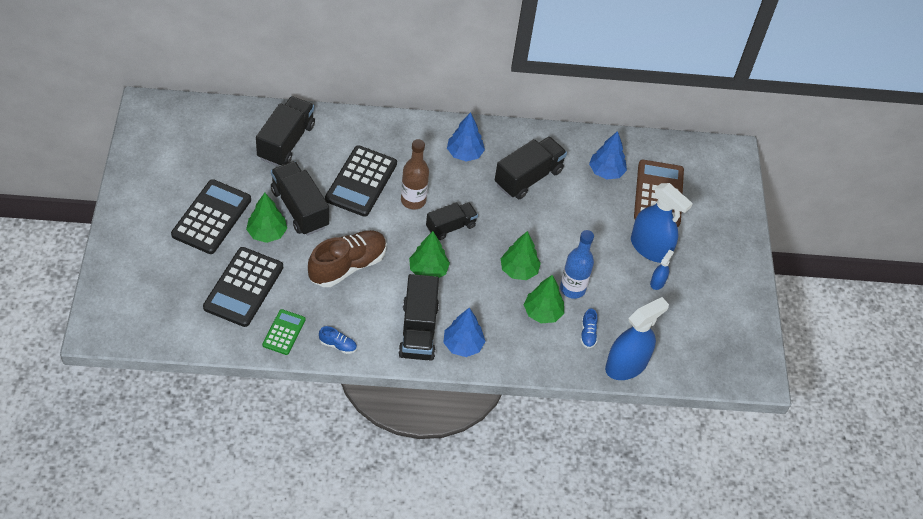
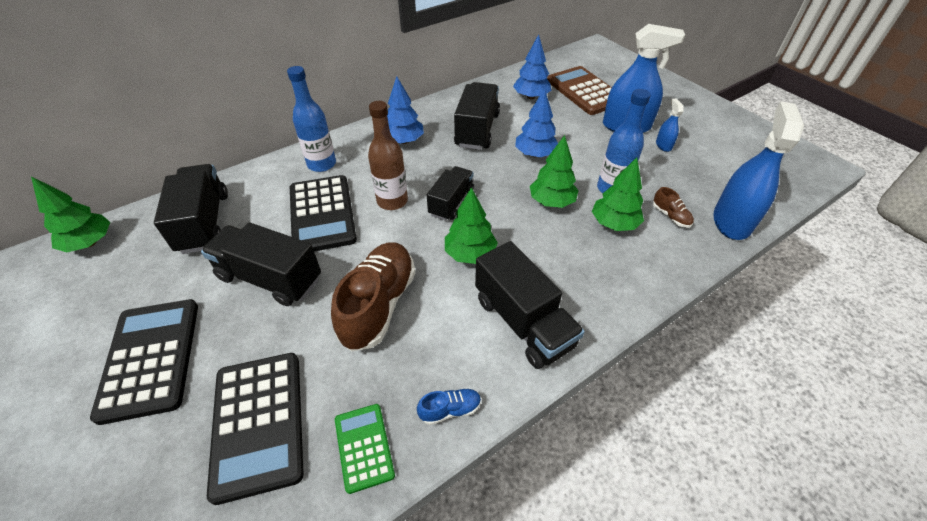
camera: 30 degrees left, 5 degrees down
green tree [246,193,287,243] -> green tree moved to [31,176,110,252]
blue tree [443,308,485,357] -> blue tree moved to [515,89,558,158]
blue shoe [580,308,598,348] -> brown shoe [653,187,694,228]
none -> blue bottle [287,66,336,172]

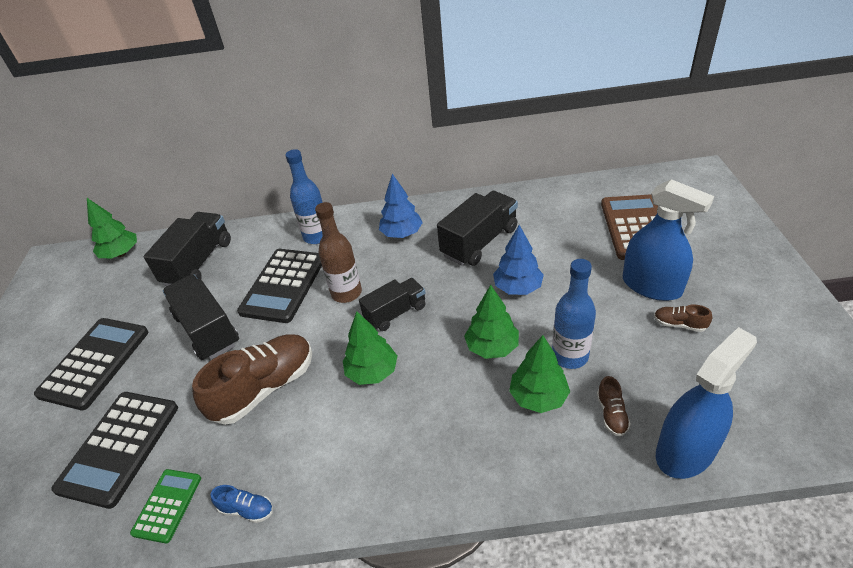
camera: 35 degrees right, 5 degrees down
black truck [475,241,585,369] -> none
blue tree [513,34,551,99] -> none
blue spray bottle [656,99,684,152] -> brown shoe [654,304,712,332]

